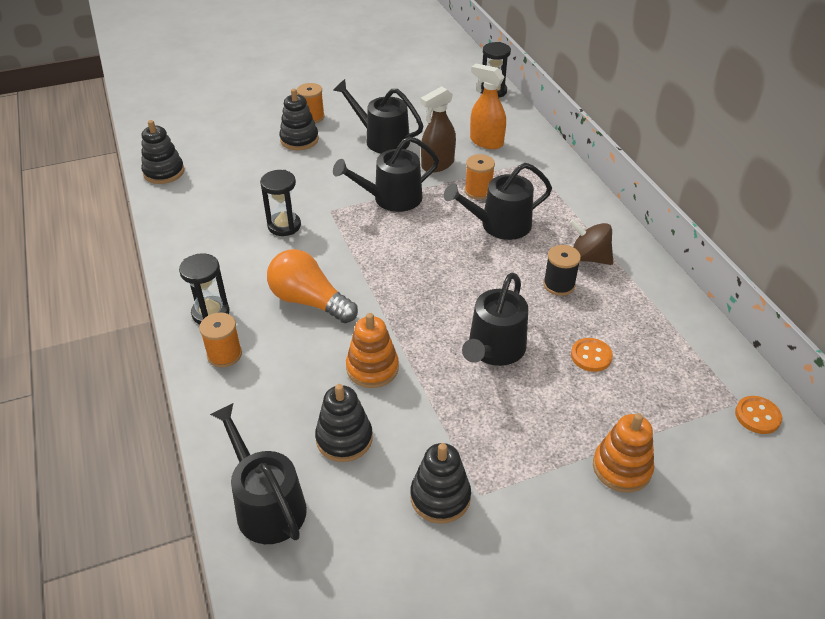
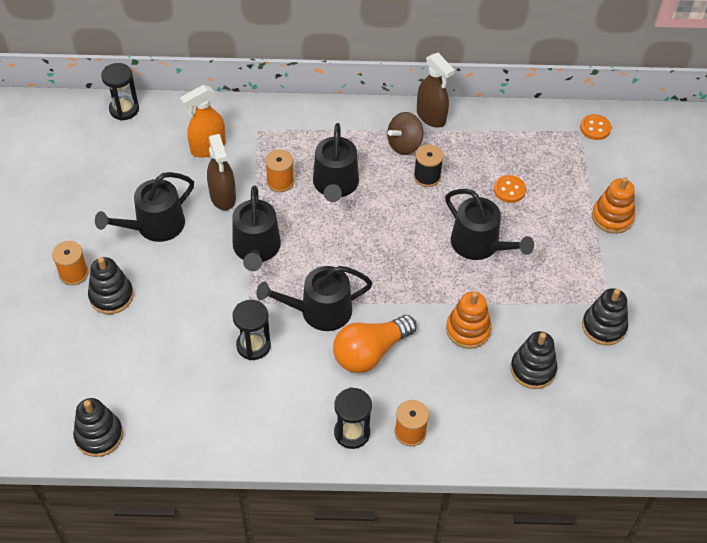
camera: 70 degrees left, 10 degrees up
black watering can [210,403,307,544] -> black watering can moved to [256,266,372,331]
none -> brown spray bottle [417,53,455,128]

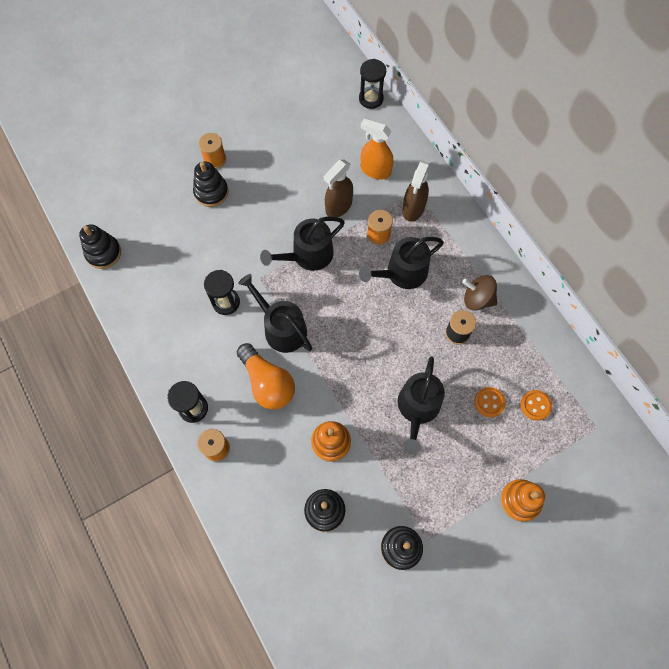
camera: 60 degrees right, 15 degrees up
black watering can [95,172,194,242] -> none
orange light bulb [333,315,416,373] -> orange light bulb turned 150 degrees counterclockwise [237,343,295,410]
brown spray bottle [417,53,455,128] -> brown spray bottle moved to [402,161,430,222]
orange button [580,114,612,140] -> orange button moved to [520,390,552,421]

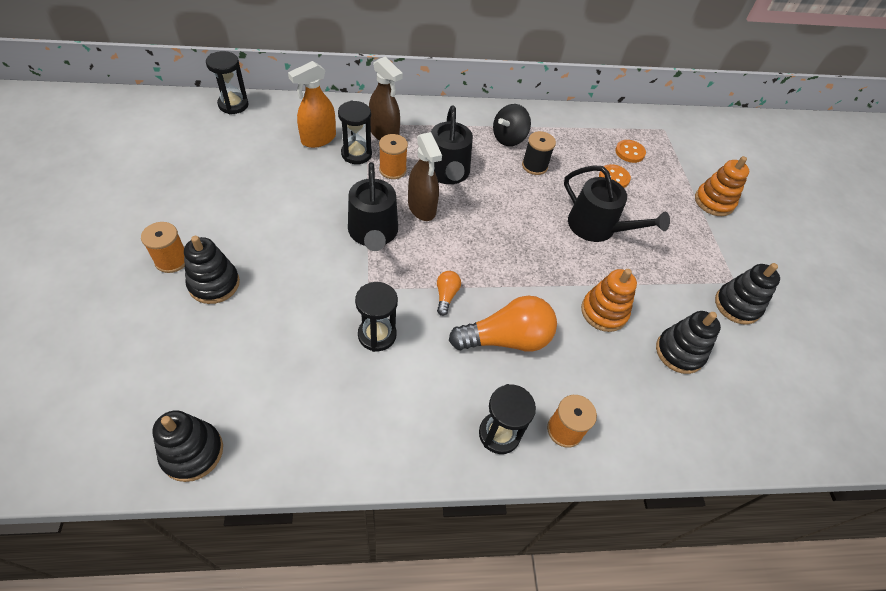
camera: 70 degrees left, 15 degrees down
black watering can [238,274,312,353] -> orange light bulb [437,271,461,316]
brown spray bottle [324,159,353,217] -> brown spray bottle moved to [408,132,442,221]
brown spinning top [462,275,497,310] -> black spinning top [493,104,531,146]
none -> black hourglass [338,100,372,164]

